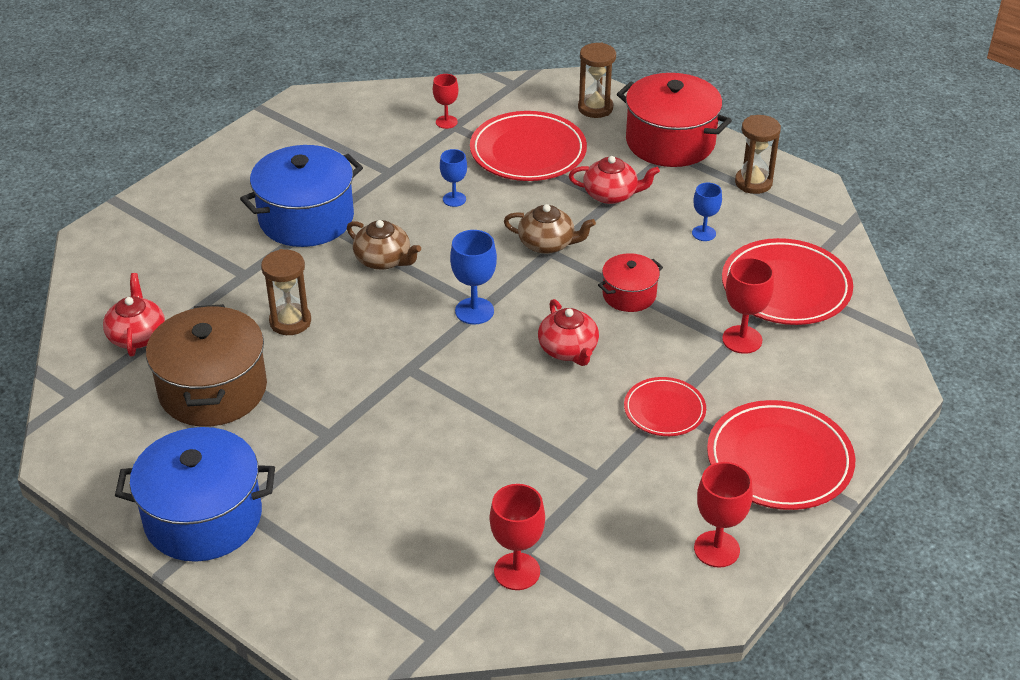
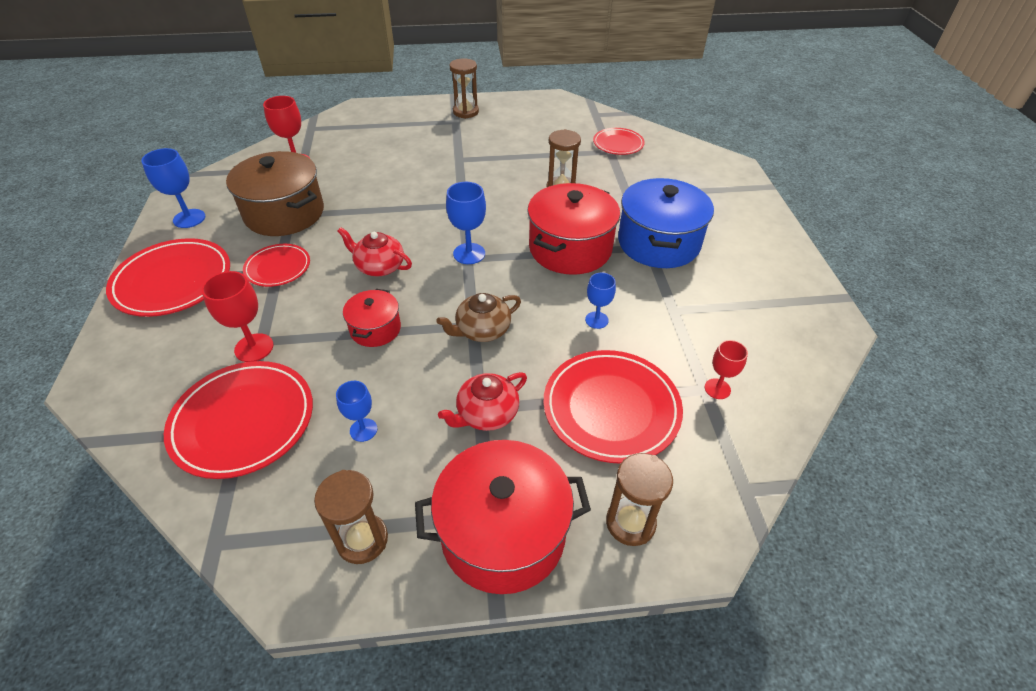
camera: 135 degrees right, 5 degrees up
red teapot [103,273,165,356] -> red plate [593,128,645,155]
blue pot [115,427,275,562] -> brown hourglass [450,58,479,119]
brown pot [146,304,267,427] -> brown pot moved to [226,151,324,236]
brown teapot [347,220,421,270] -> red pot [527,183,620,275]
red goblet [694,462,753,568] -> blue goblet [141,148,205,228]

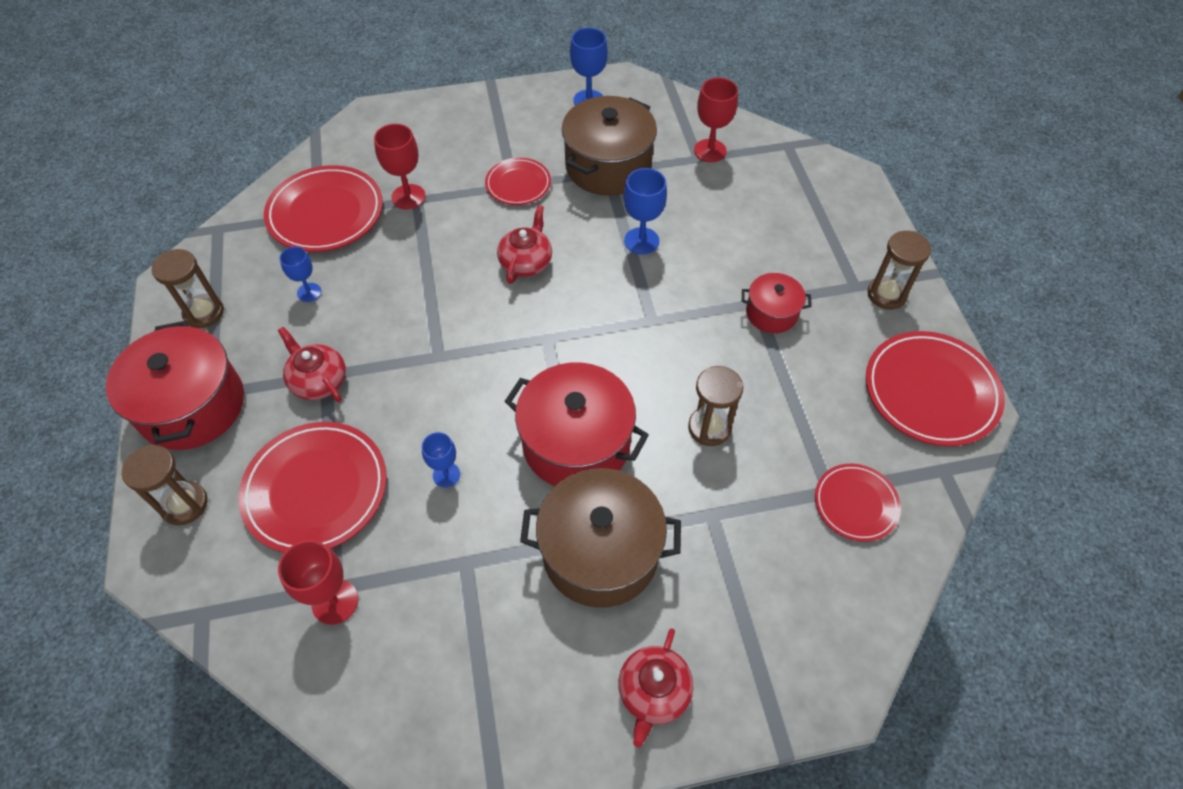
camera: 85 degrees right, 10 degrees up
red plate [106,238,230,317] -> red plate moved to [866,331,1005,446]
red pot [343,289,401,347] -> red pot moved to [742,273,812,333]
brown teapot [436,293,521,342] -> none
blue goblet [446,182,486,264] -> blue goblet moved to [623,168,667,255]
blue pot [618,178,714,268] -> brown pot [520,468,681,608]
red goblet [705,340,748,399] -> red goblet [278,540,358,625], size x1.53
none -> red teapot [618,628,694,748]

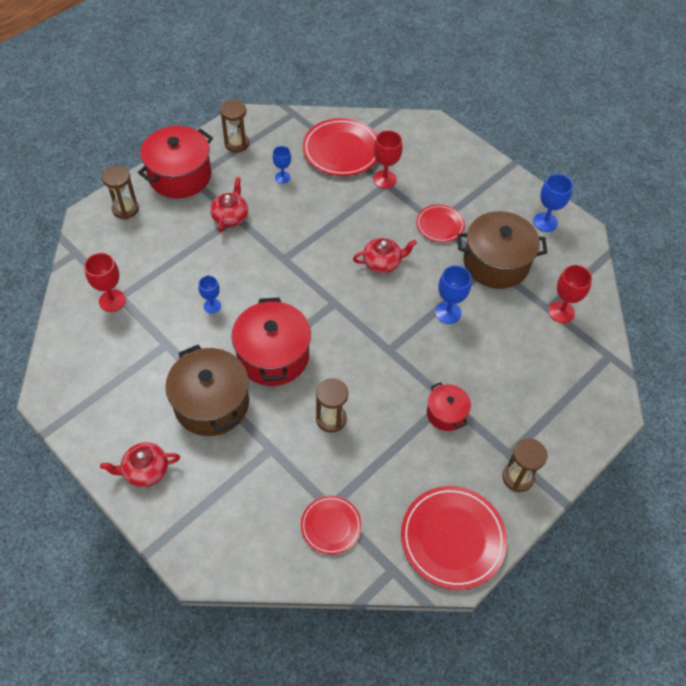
camera: 55 degrees right, 0 degrees up
red plate [238,422,387,553] -> none

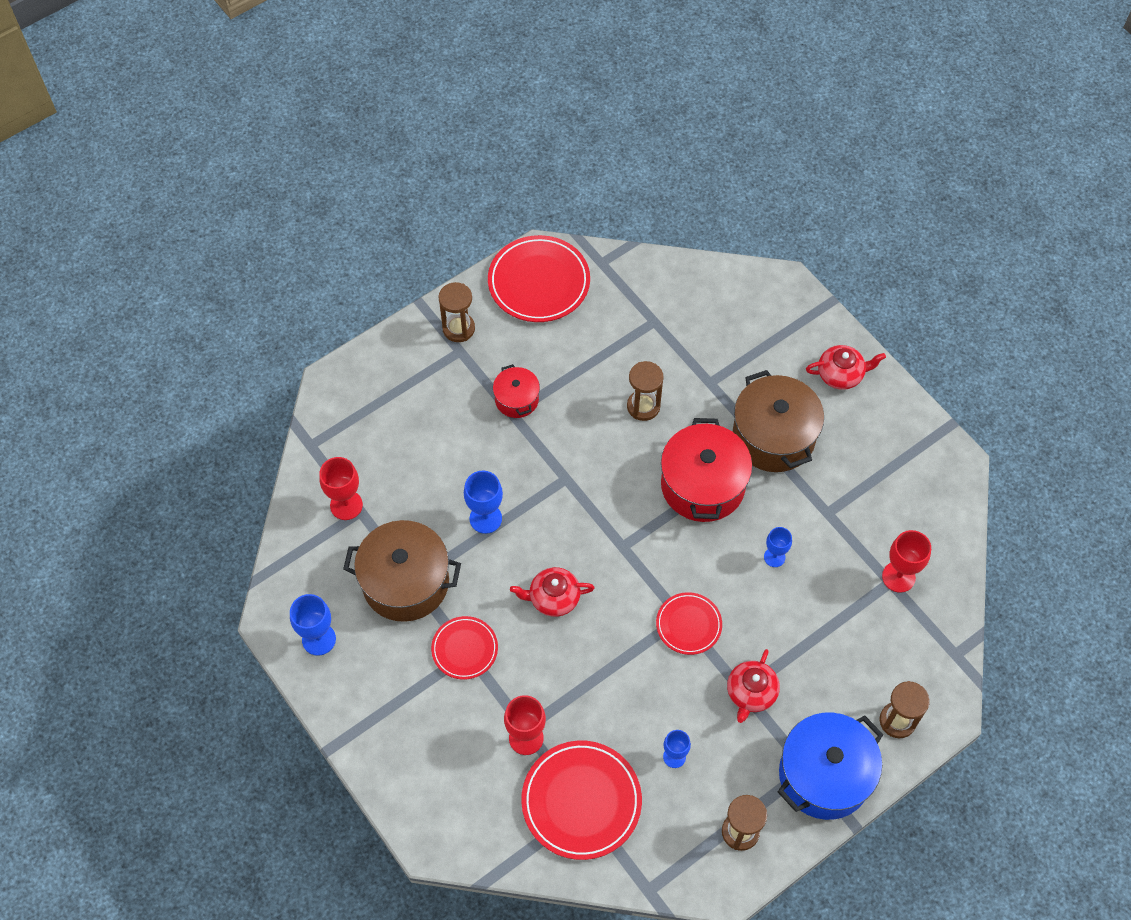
camera: 170 degrees left, 5 degrees up
red pot [138,126,213,198] -> blue pot [778,713,883,820]
red plate [301,496,362,555] -> red plate moved to [656,592,722,655]

